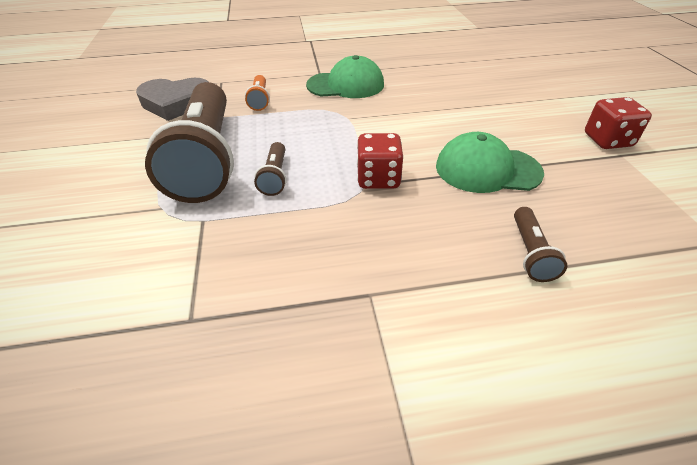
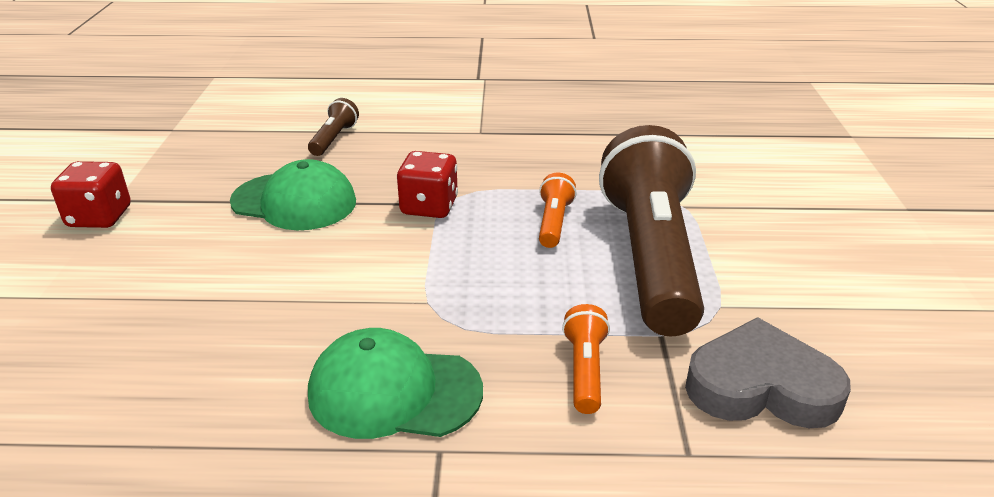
camera: 170 degrees left, 10 degrees down
brown flashlight [254,142,287,196] -> orange flashlight [539,173,577,248]

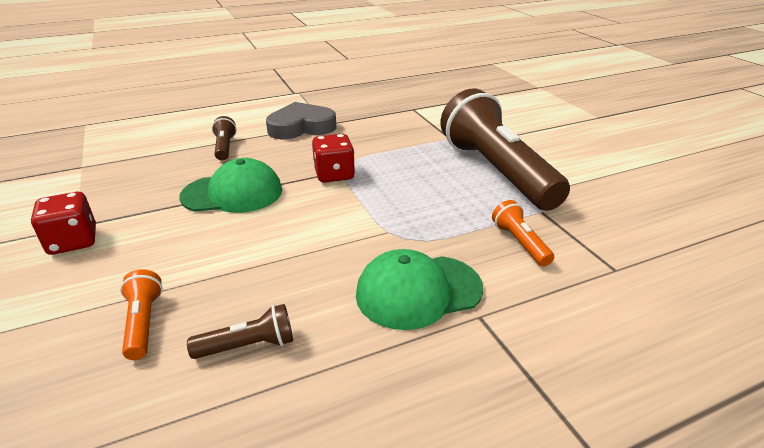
camera: 25 degrees left, 0 degrees up
orange flashlight [539,173,577,248] -> orange flashlight moved to [120,269,163,360]
grey heart [685,317,851,428] -> grey heart moved to [266,102,336,139]
none -> brown flashlight [187,304,293,359]

